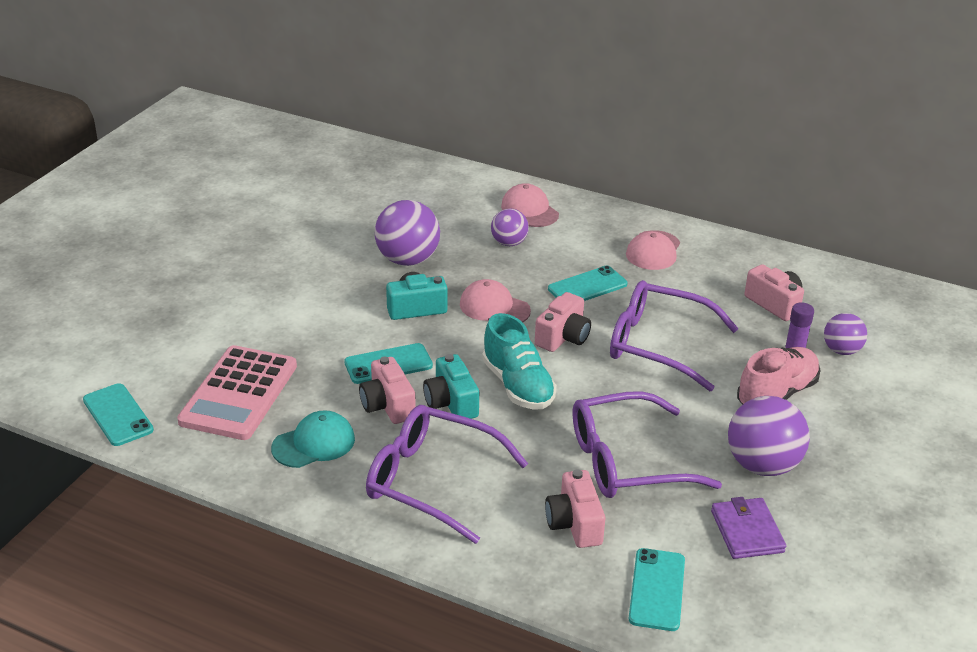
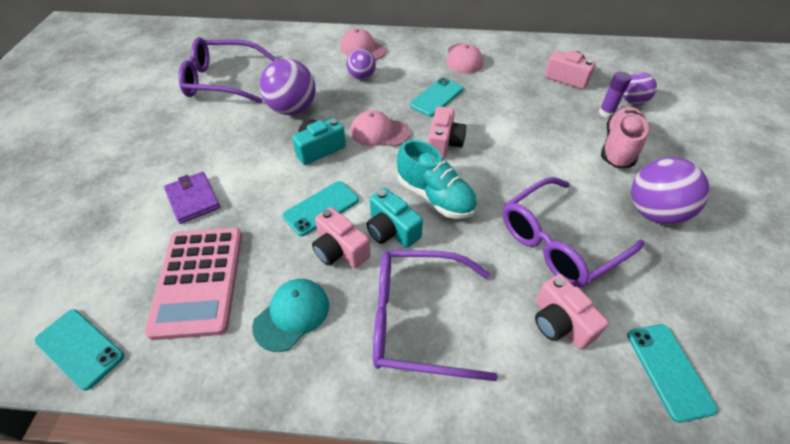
camera: 20 degrees left, 15 degrees up
purple glasses [610,280,739,391] -> purple glasses moved to [178,37,276,103]
purple wallet [711,497,786,559] -> purple wallet moved to [164,172,220,224]

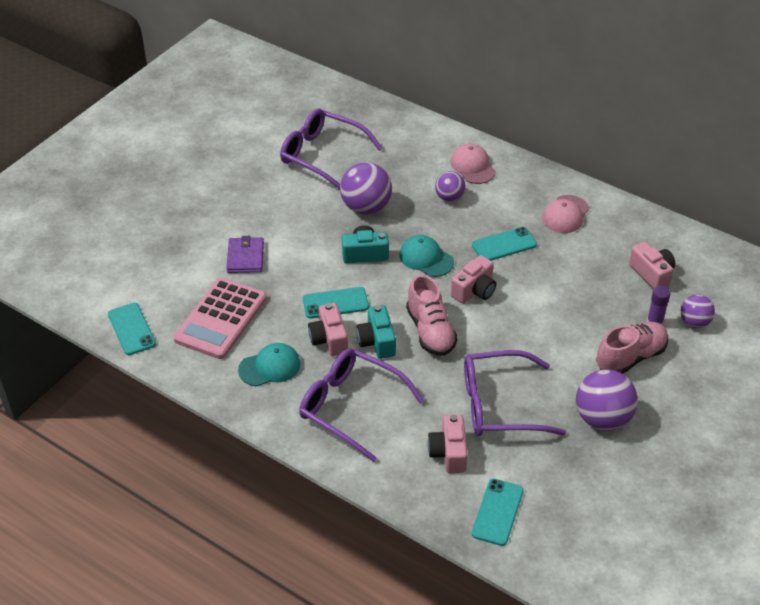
camera: 30 degrees right, 5 degrees down
pink cap [350,110,410,147] -> turquoise cap [399,235,454,277]
turquoise shoe [397,140,477,219] -> pink shoe [406,275,458,356]

